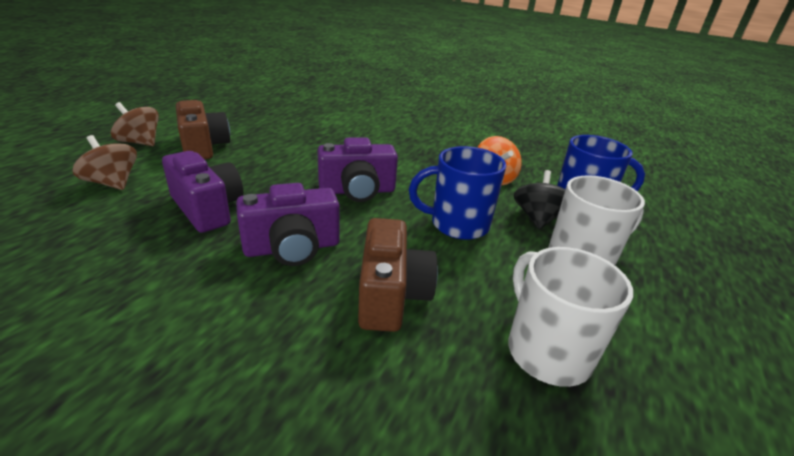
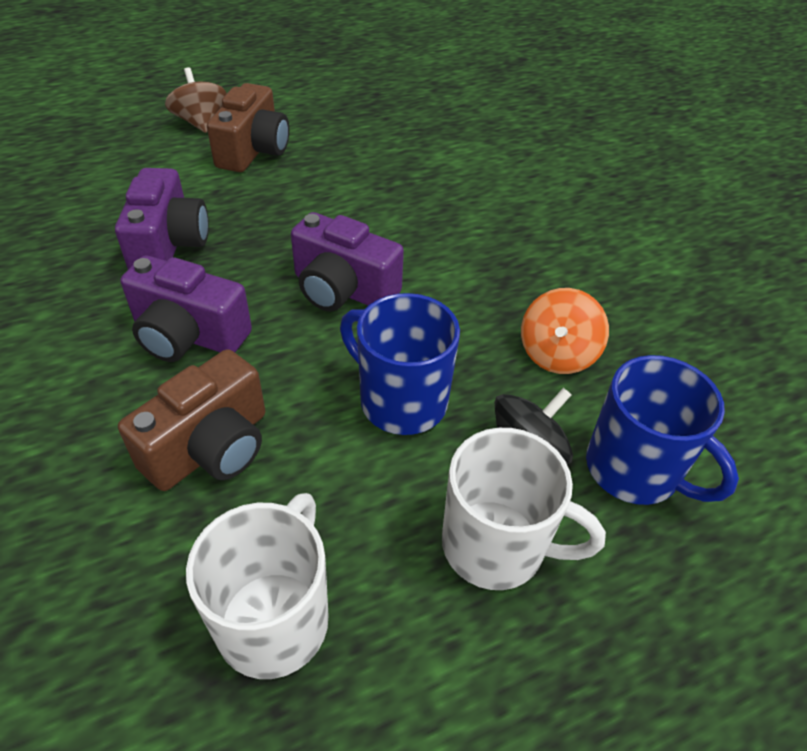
camera: 40 degrees right, 15 degrees up
brown spinning top [73,135,137,190] -> none

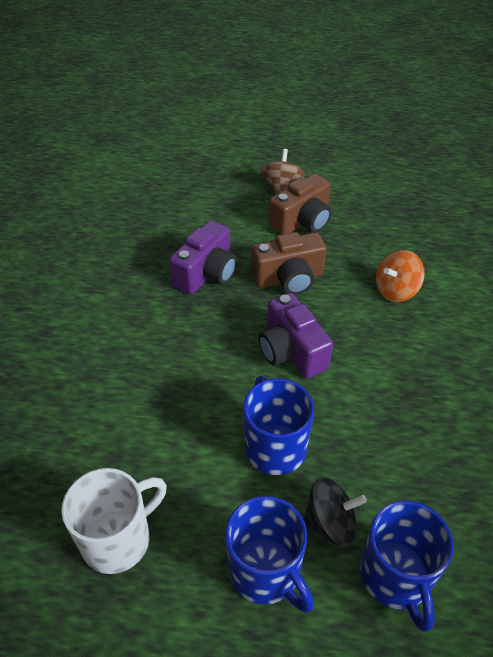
camera: 35 degrees right, 0 degrees up
brown camera [118,349,265,491] -> brown camera moved to [251,232,327,295]
purple camera [120,256,252,362] -> none
white mug [442,428,606,590] -> blue mug [225,496,314,613]
orange spinning top [521,288,609,374] -> orange spinning top moved to [376,250,425,302]

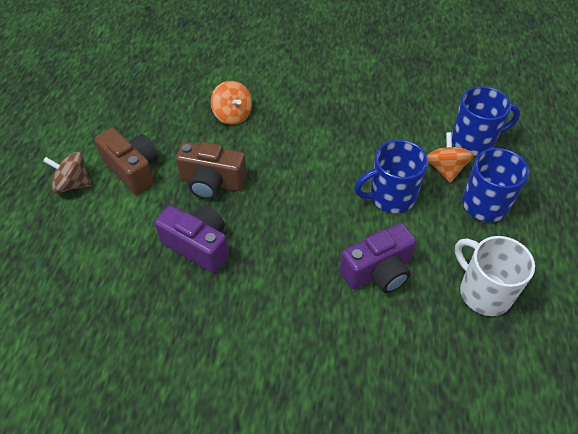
camera: 90 degrees left, 5 degrees up
brown camera [251,232,327,295] -> brown camera turned 120 degrees clockwise [176,142,247,200]
purple camera [258,293,333,379] -> purple camera moved to [339,223,417,293]
black spinning top [303,477,367,547] -> orange spinning top [427,132,474,183]

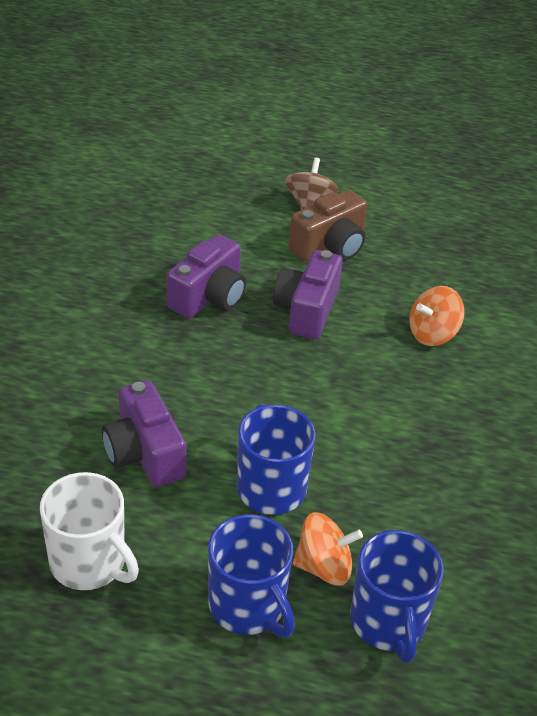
camera: 90 degrees right, 10 degrees down
brown camera [176,142,247,200] -> purple camera [273,250,343,340]
white mug [455,236,535,316] -> white mug turned 75 degrees clockwise [40,472,139,590]

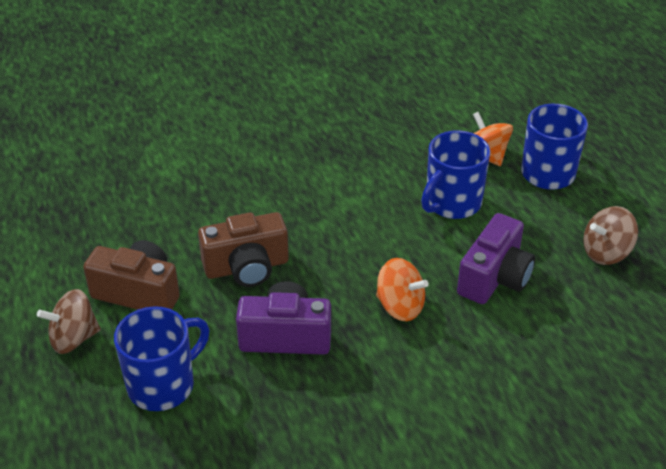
camera: 120 degrees left, 0 degrees up
white mug [40,472,139,590] -> brown spinning top [583,206,638,265]
purple camera [273,250,343,340] -> brown camera [198,212,289,287]
blue mug [350,530,444,663] -> blue mug moved to [114,306,209,411]
orange spinning top [409,286,465,346] -> orange spinning top moved to [376,258,429,321]

